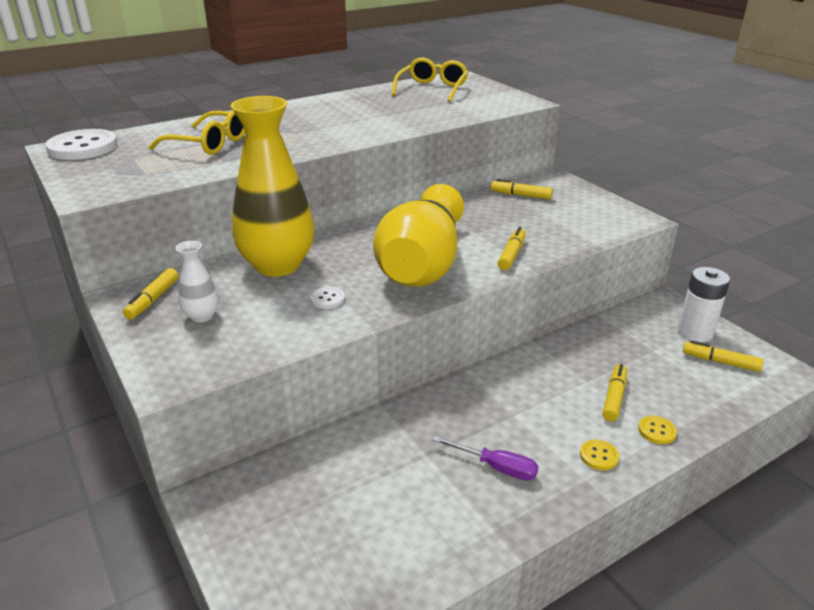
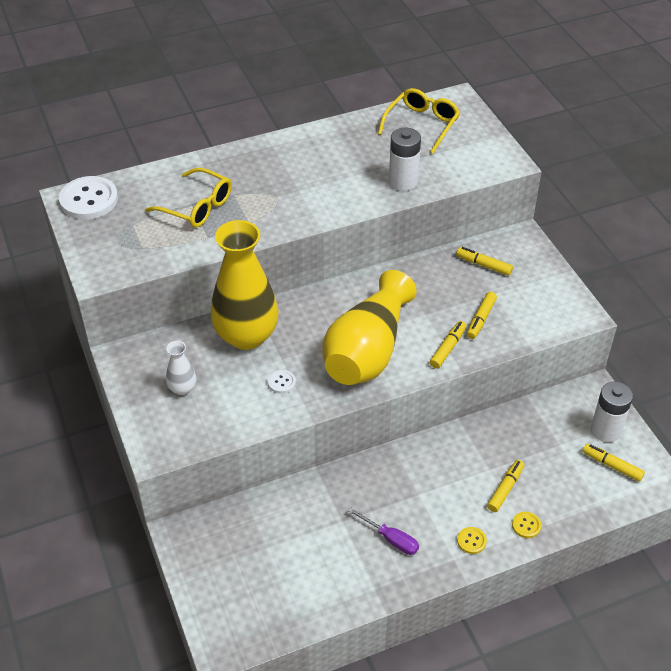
camera: 10 degrees right, 15 degrees up
yellow marker [123,268,179,319] -> yellow marker moved to [467,292,497,339]
none -> white battery [389,128,421,191]

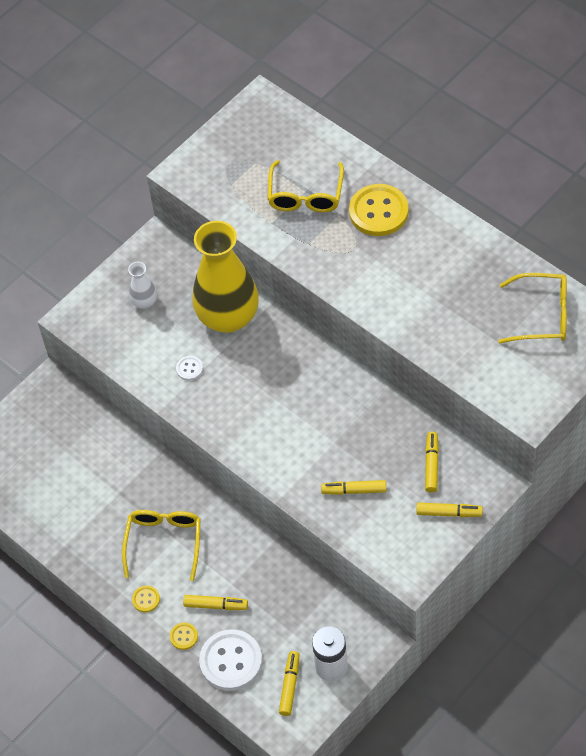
camera: 70 degrees right, 10 degrees up
white button [59,176,118,220] -> white button moved to [199,629,262,691]
yellow vase [322,270,417,385] -> none
purple screwdriver [348,507,419,555] -> none
white battery [389,128,421,191] -> none
yellow marker [430,321,466,369] -> yellow marker moved to [416,503,483,517]
none -> yellow glasses [122,510,201,581]
none -> yellow button [349,184,409,236]

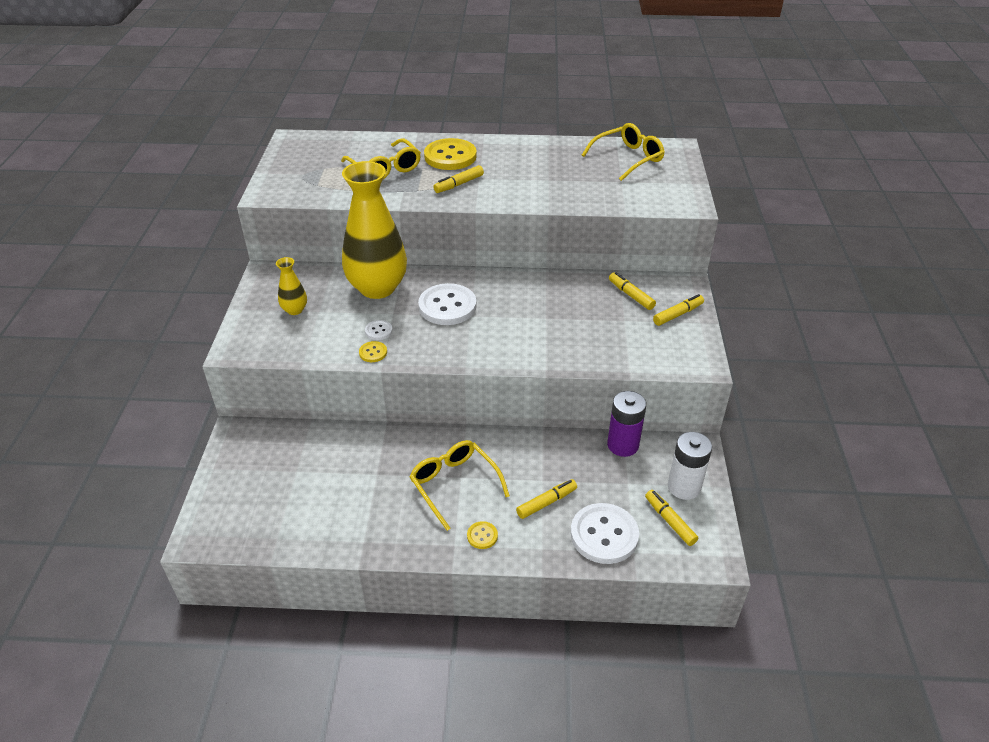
camera: 45 degrees left, 15 degrees down
white vase [128,262,157,309] -> yellow vase [276,257,307,315]
yellow button [170,622,198,650] -> yellow button moved to [359,341,387,362]
yellow marker [321,480,386,495] -> yellow marker moved to [433,165,484,193]
none -> white button [418,283,476,325]
none -> purple battery [607,391,646,457]

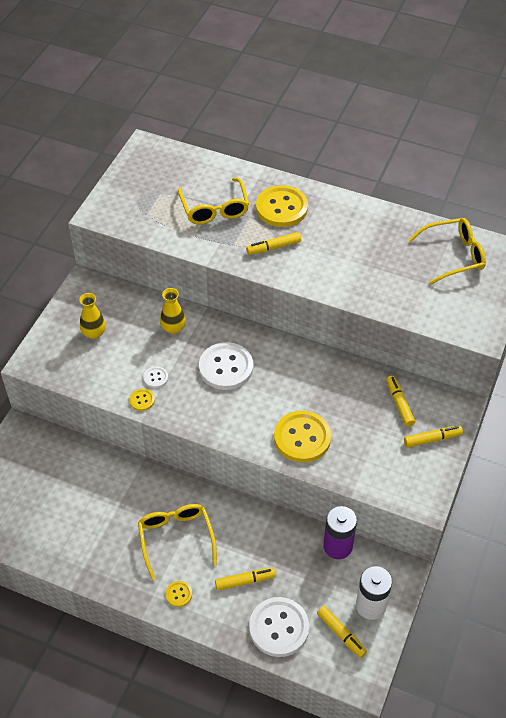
camera: 20 degrees right, 10 degrees up
yellow vase [342,161,407,299] -> yellow vase [160,288,186,334], size x0.43
yellow marker [645,490,698,546] -> yellow marker turned 150 degrees clockwise [317,606,367,658]
none -> yellow button [274,411,331,463]

